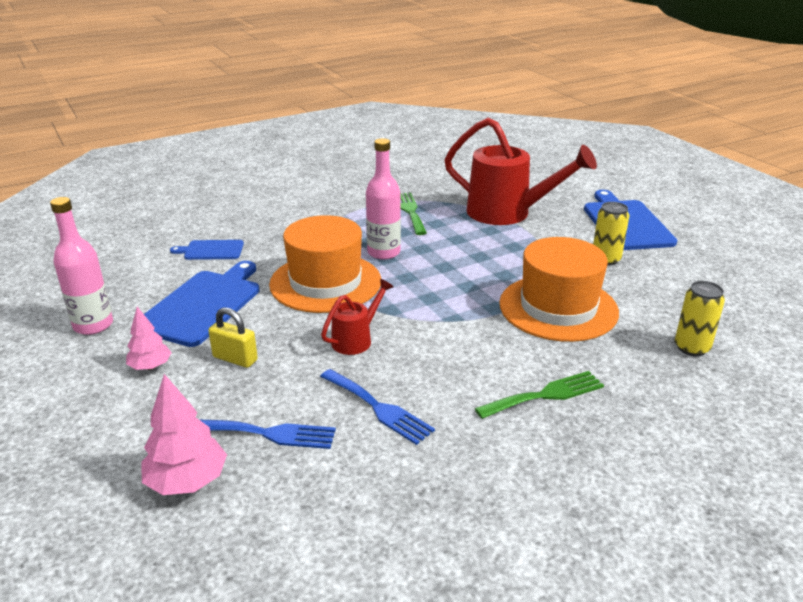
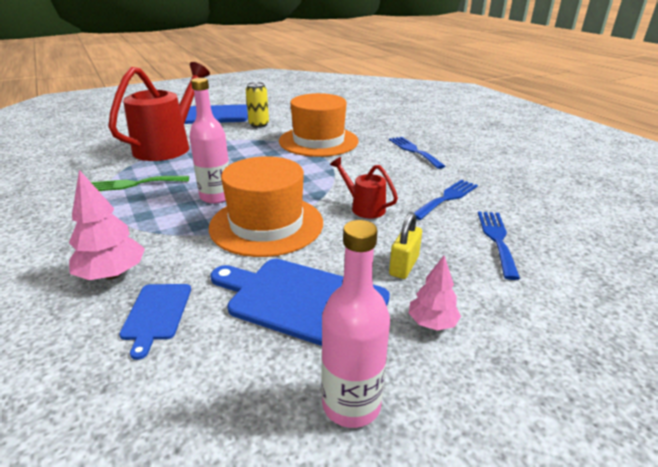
camera: 90 degrees left, 0 degrees up
pink tree [141,374,227,495] -> pink tree moved to [69,170,145,280]
green fork [475,371,604,419] -> blue fork [389,137,445,169]
yellow can [675,281,725,356] -> none

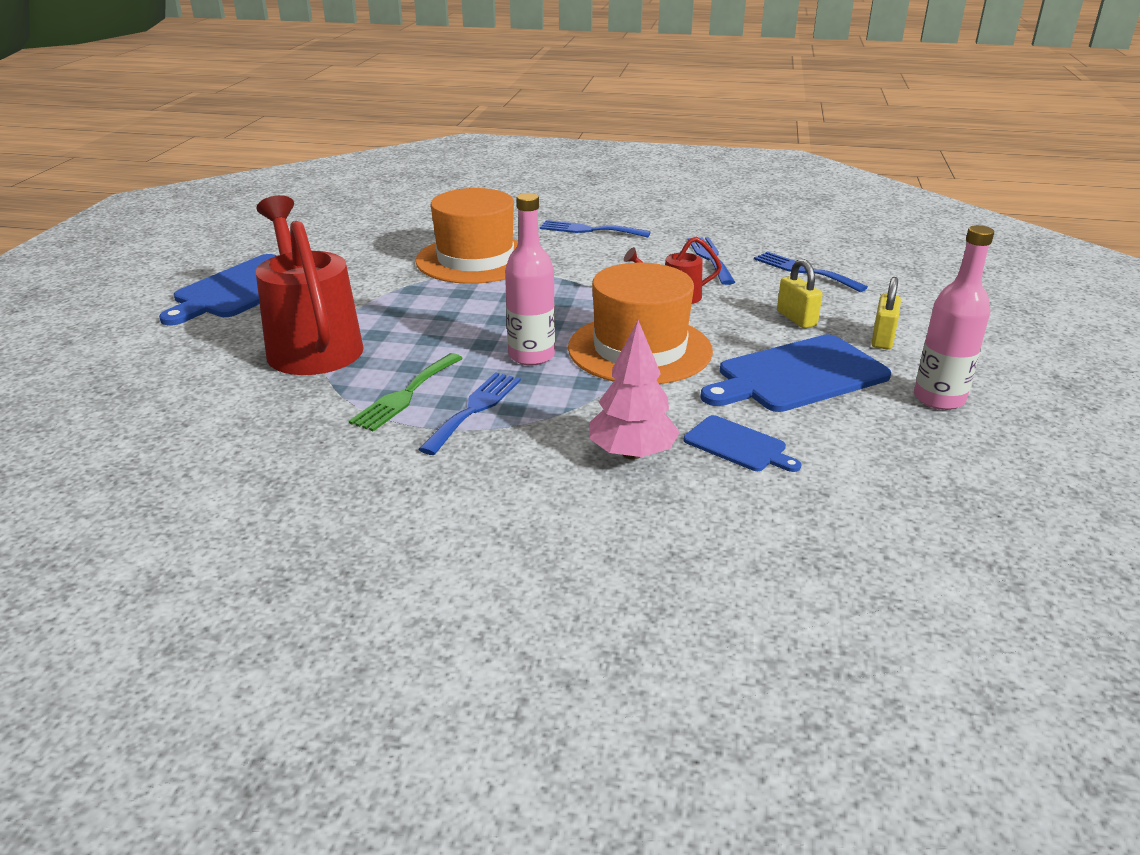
camera: 50 degrees left, 0 degrees up
yellow can [246,82,269,128] -> none
pink tree [409,256,461,331] -> yellow padlock [871,277,901,349]
none -> blue fork [418,372,521,455]

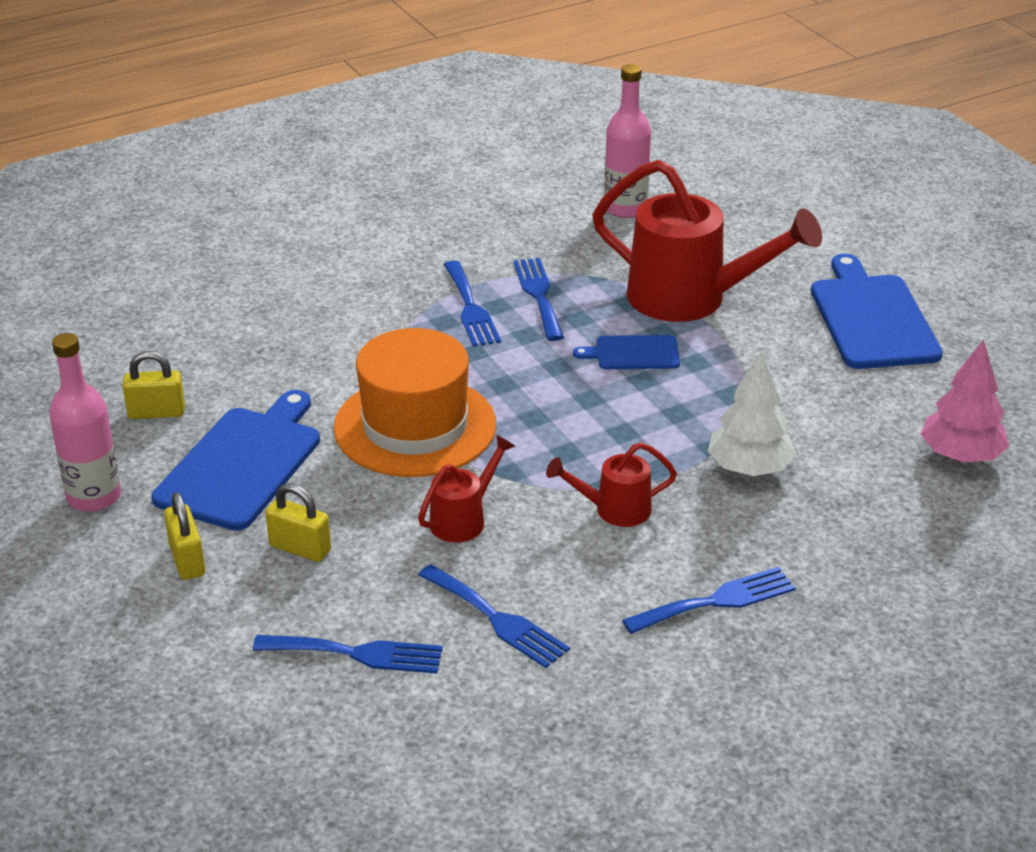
camera: 140 degrees right, 5 degrees up
green fork [349,353,463,431] -> blue fork [513,258,564,341]
orange hat [415,188,518,284] -> white tree [708,352,796,476]
pink bottle [505,193,555,365] -> pink bottle moved to [604,64,651,218]
pink tree [589,320,680,460] -> pink tree moved to [921,339,1009,463]
blue cutting board [684,415,802,472] -> blue cutting board moved to [573,335,680,369]
none -> yellow padlock [122,351,185,419]
none -> red watering can [546,442,677,527]

